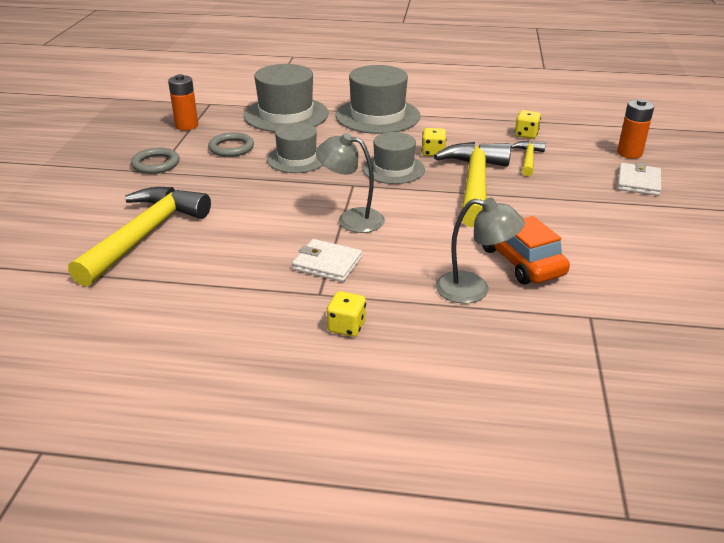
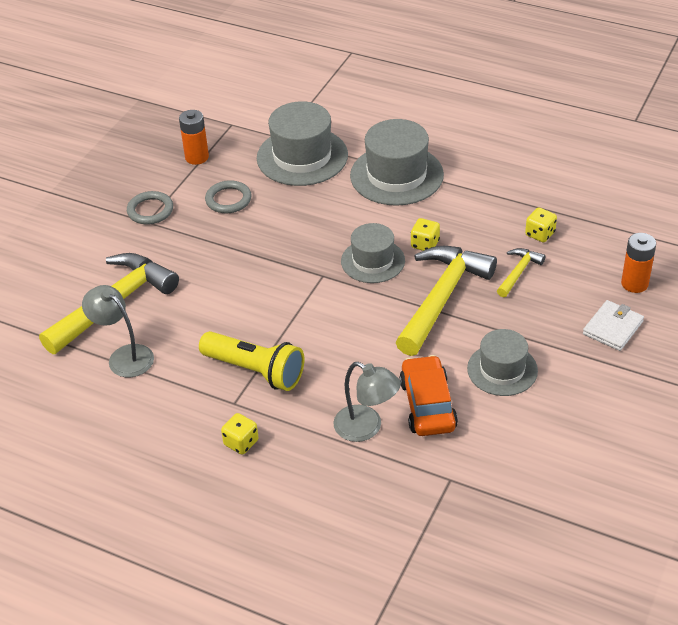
camera: 20 degrees right, 10 degrees up
grey hat [267,123,323,173] -> grey hat moved to [467,329,538,396]
white wallet [292,239,362,282] -> yellow flashlight [199,331,304,391]
grey lamp [316,133,385,233] -> grey lamp moved to [82,285,154,377]

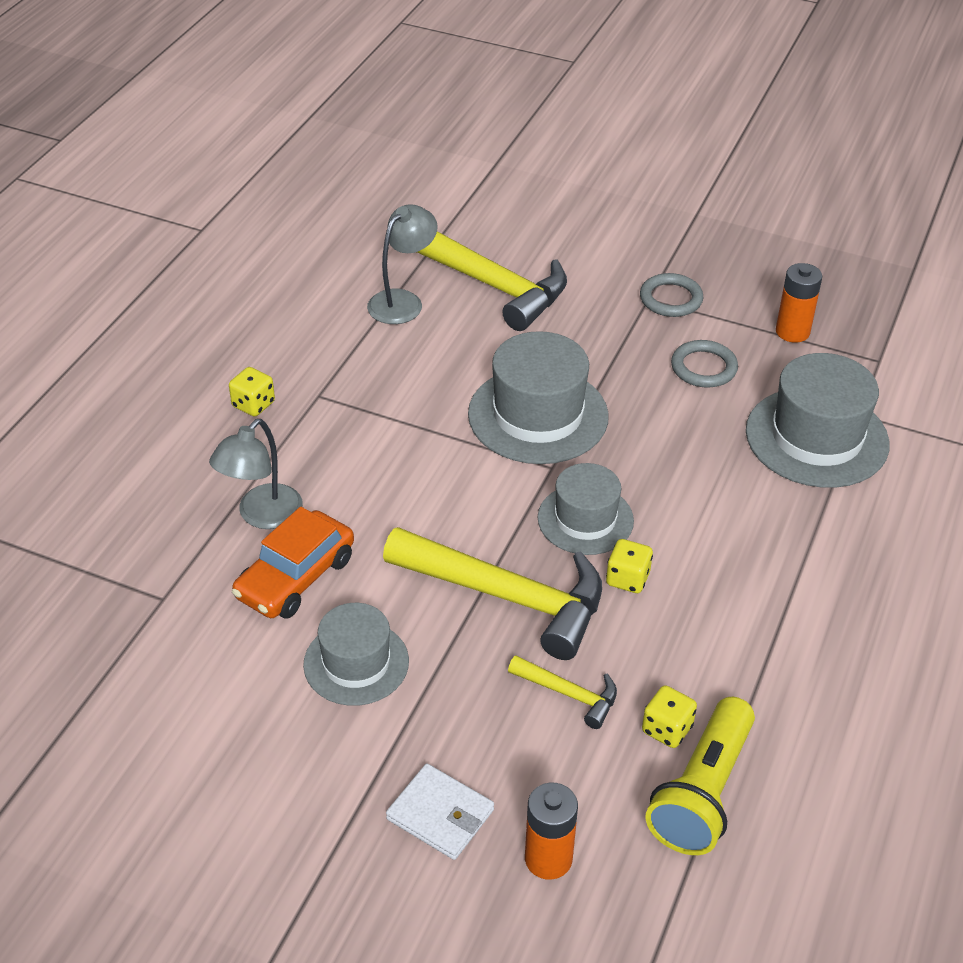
camera: 85 degrees right, 0 degrees up
yellow flashlight [199,331,304,391] -> yellow flashlight moved to [646,697,755,855]
grey hat [350,119,444,206] -> grey hat moved to [468,331,609,464]
orange car [399,355,458,436] -> orange car turned 135 degrees clockwise [232,507,354,619]

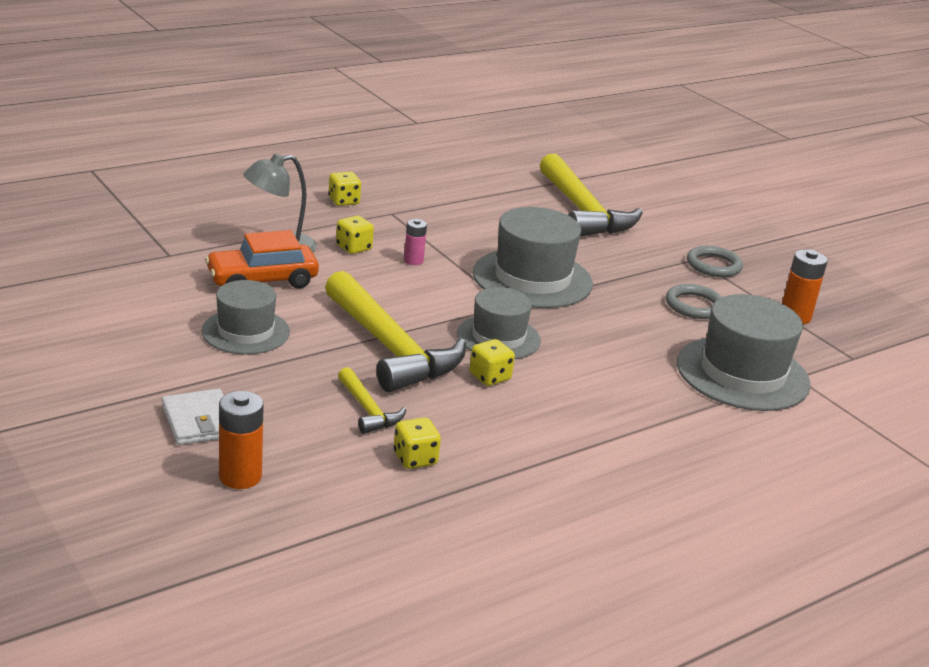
camera: 30 degrees right, 15 degrees down
grey lamp [367,204,438,324] -> none
yellow flashlight [646,697,755,855] -> none
none -> yellow dice [336,216,374,254]
none -> pink battery [404,219,427,265]

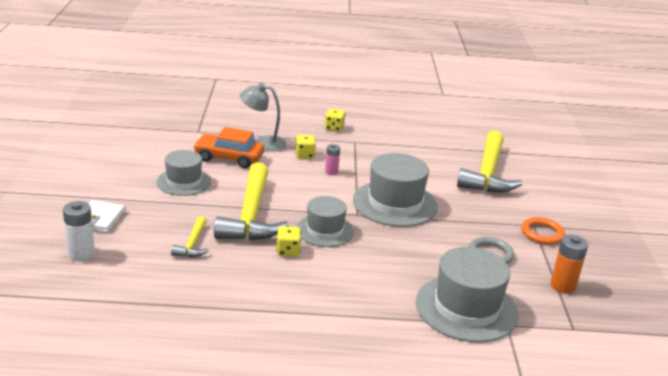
camera: 35 degrees right, 0 degrees up
orange battery [219,391,264,489] -> white battery [63,201,95,261]
yellow dice [394,417,441,469] -> none
grey ring [687,246,743,277] -> orange ring [521,217,565,245]

